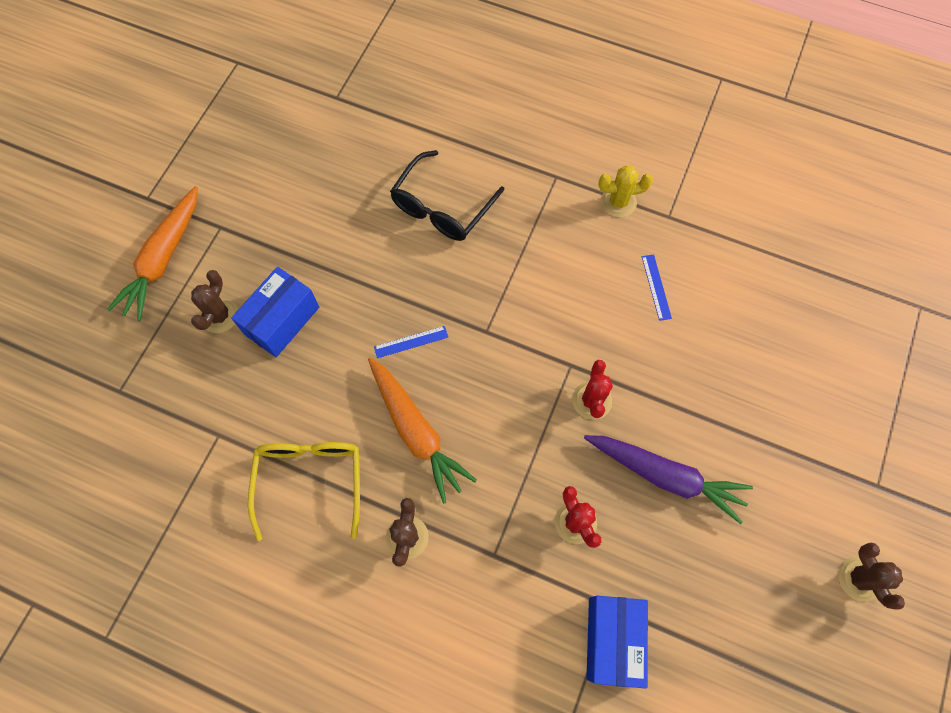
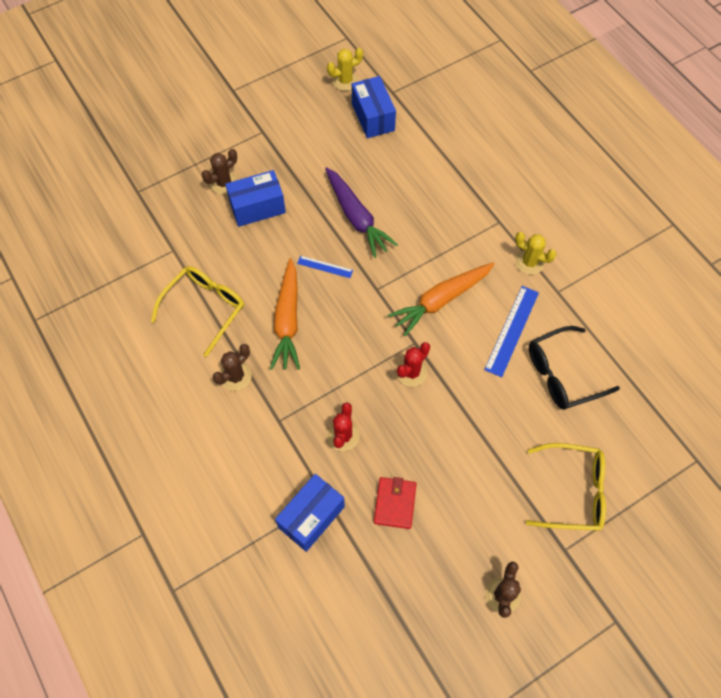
camera: 35 degrees right, 5 degrees down
orange carrot [107,186,198,321] -> orange carrot moved to [388,263,494,336]
black glasses [390,150,504,241] -> black glasses moved to [529,326,620,410]
purple carrot [584,435,753,524] -> purple carrot moved to [325,167,398,258]
blue ruler [642,254,672,321] -> blue ruler [484,286,539,377], size x1.80
none -> yellow cactus [327,48,363,91]
none -> blue box [352,76,396,138]
none -> red wallet [374,477,417,529]
none -> yellow glasses [526,443,606,531]

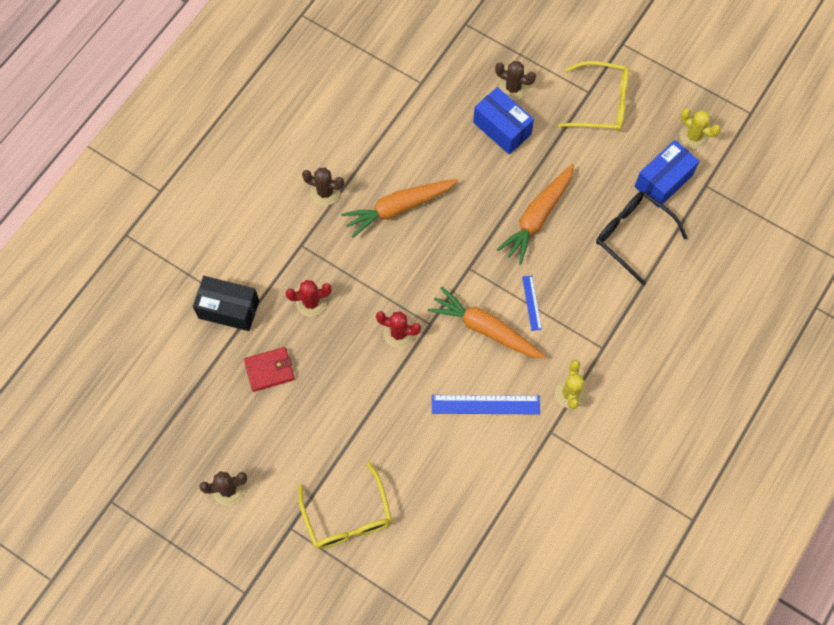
camera: 65 degrees right, 5 degrees up
yellow glasses [151,266,244,357] -> yellow glasses moved to [558,61,629,131]
blue box [275,474,345,552] -> black box [193,276,259,331]
blue ruler [297,256,353,278] -> blue ruler moved to [522,276,542,331]
purple carrot [325,167,398,258] -> orange carrot [496,164,574,265]
black glasses [529,326,620,410] -> black glasses moved to [596,192,688,285]

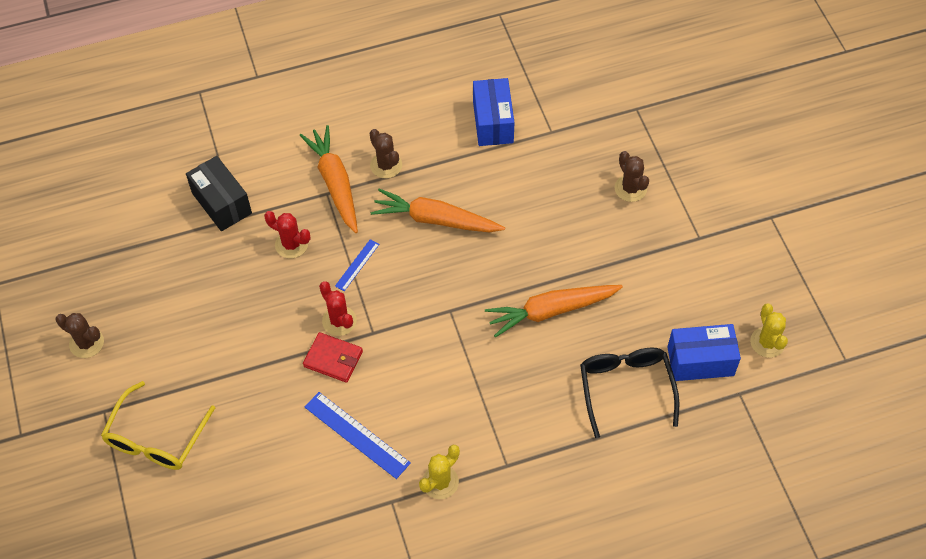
camera: 40 degrees right, 10 degrees down
red wallet [244,347,295,392] -> red wallet moved to [303,332,363,383]
orange carrot [428,287,546,359] -> orange carrot moved to [300,125,358,233]
blue box [473,87,534,154] -> blue box moved to [473,78,514,146]
blue ruler [522,276,542,331] -> blue ruler moved to [335,239,379,291]
yellow glasses [558,61,629,131] -> none

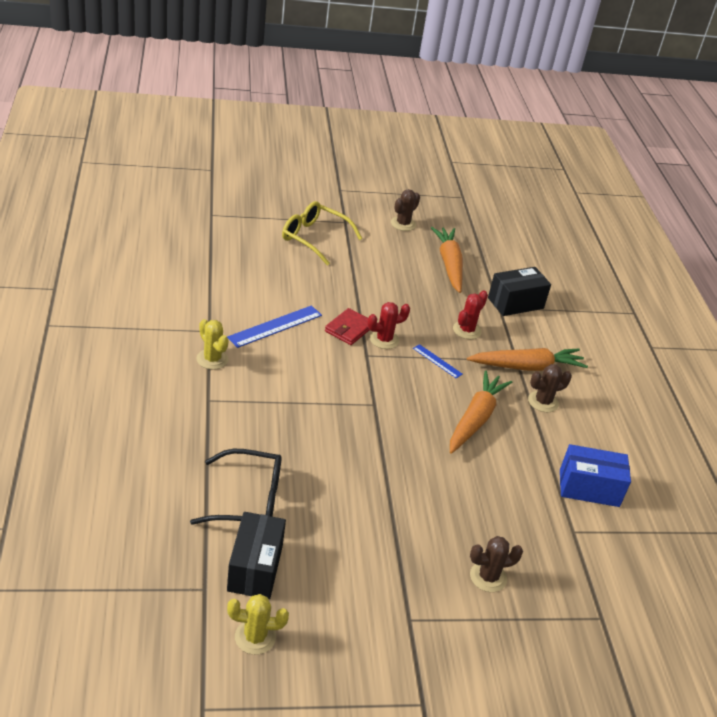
camera: 95 degrees right, 20 degrees down
orange carrot [485,285,623,338] -> orange carrot moved to [431,227,463,293]
blue box [667,324,741,381] -> black box [227,512,286,599]

